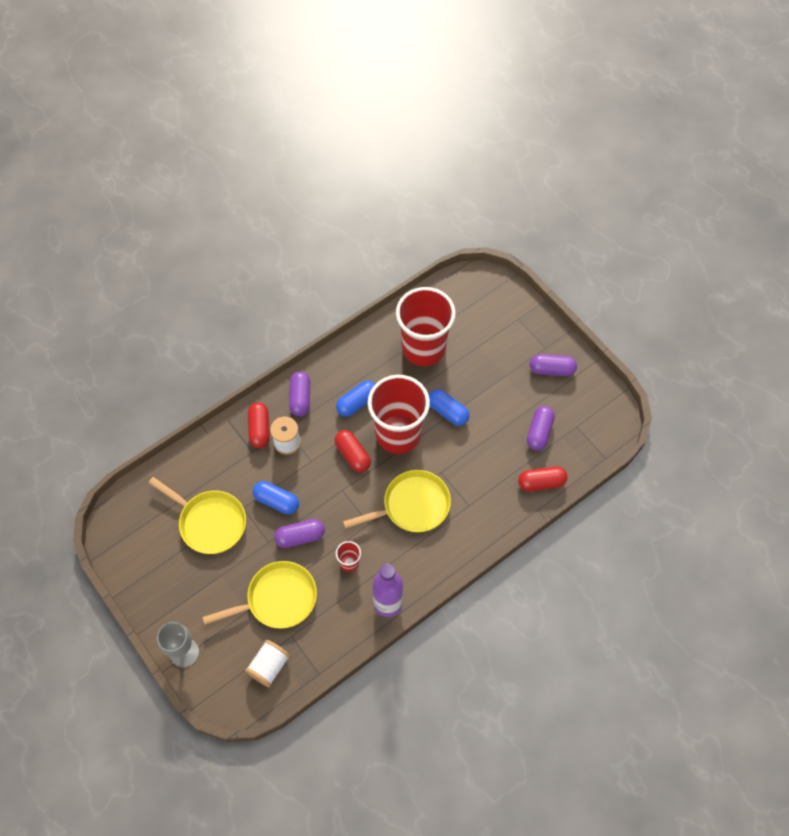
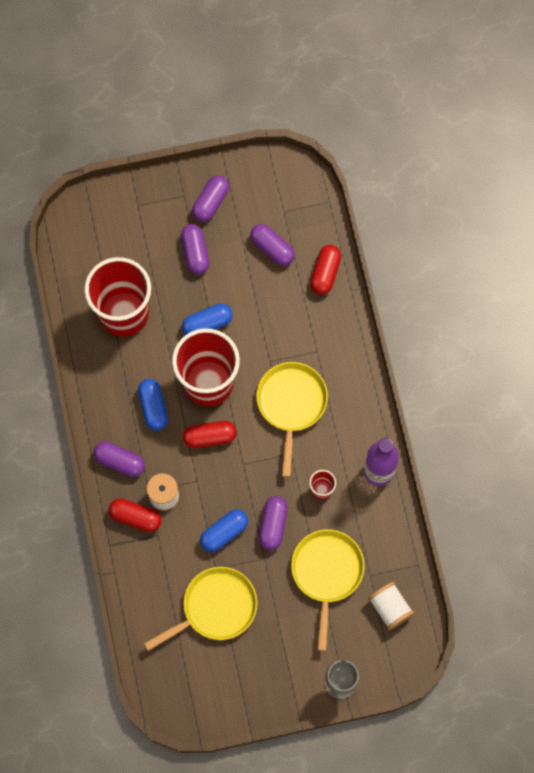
camera: 65 degrees left, 10 degrees up
none -> purple capsule [181,224,210,274]

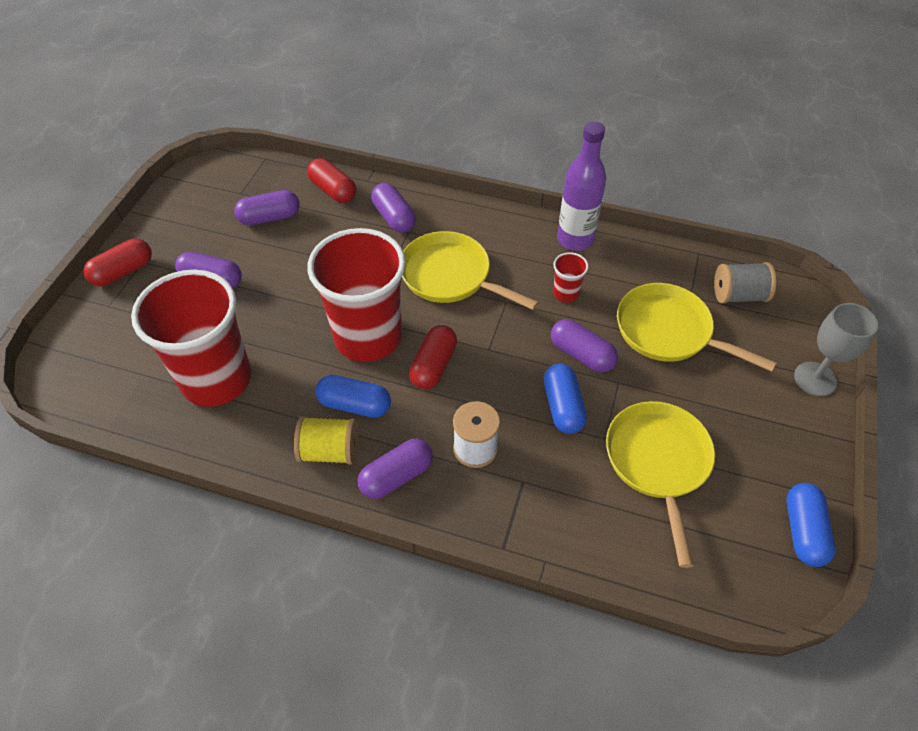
camera: 60 degrees left, 20 degrees down
red capsule [108,498,161,532] -> red capsule moved to [84,238,152,287]
blue capsule [182,303,233,335] -> blue capsule moved to [787,483,835,567]
purple capsule [192,175,229,222] -> purple capsule moved to [371,183,416,233]
white spool [368,582,414,630] -> grey spool [714,262,776,303]
none -> yellow spool [294,416,358,465]

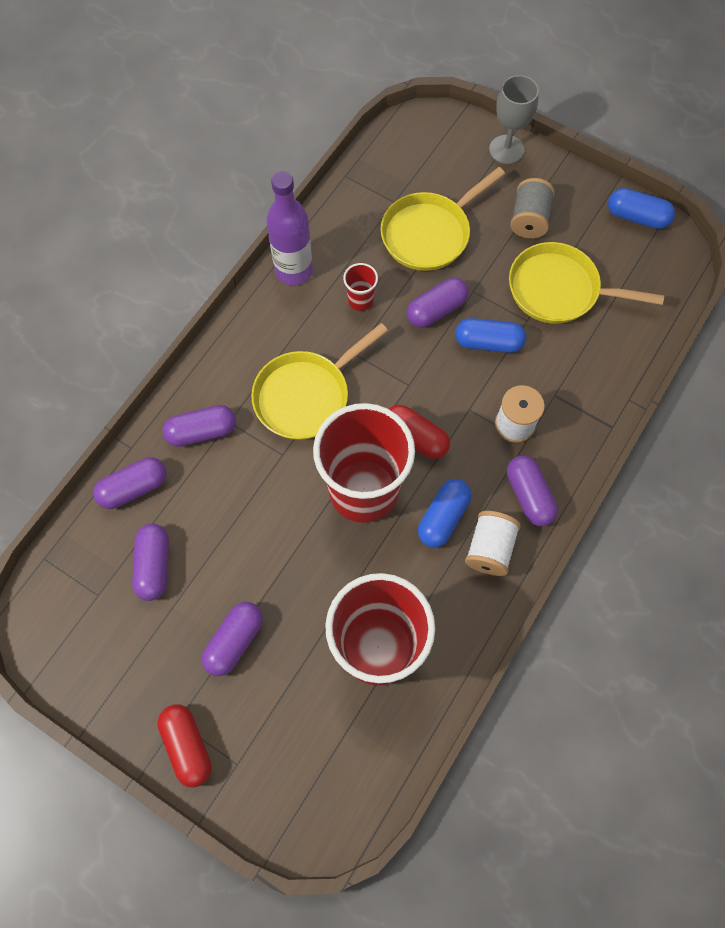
camera: 75 degrees left, 15 degrees up
yellow spool [294,416,358,465] -> white spool [465,511,521,576]
red capsule [307,158,356,203] -> purple capsule [93,457,166,509]
grey spool [714,262,776,303] -> grey spool moved to [510,178,555,238]

